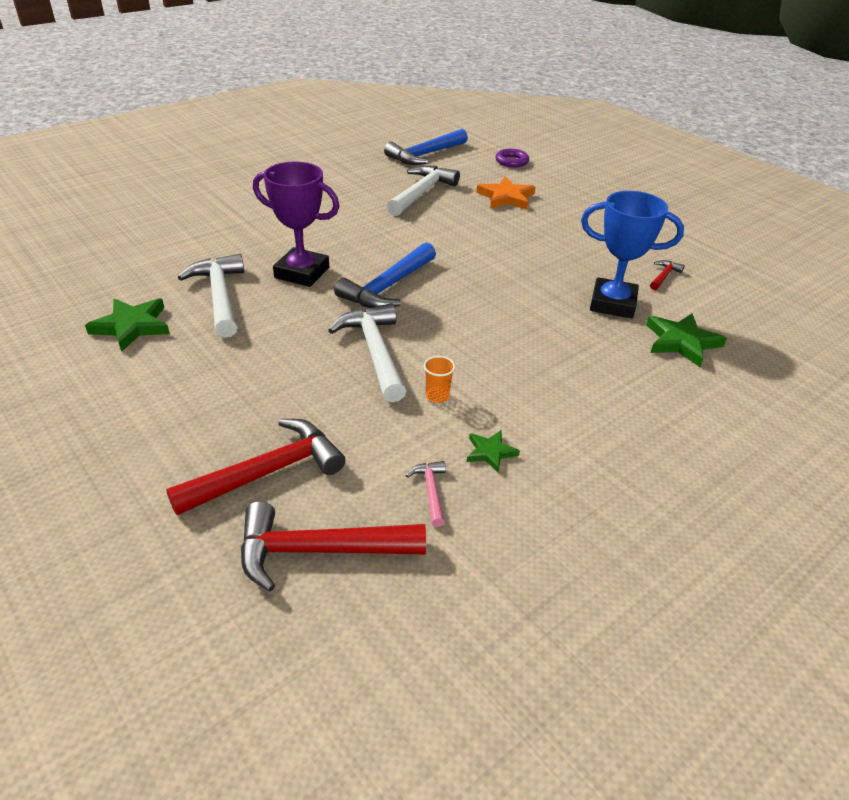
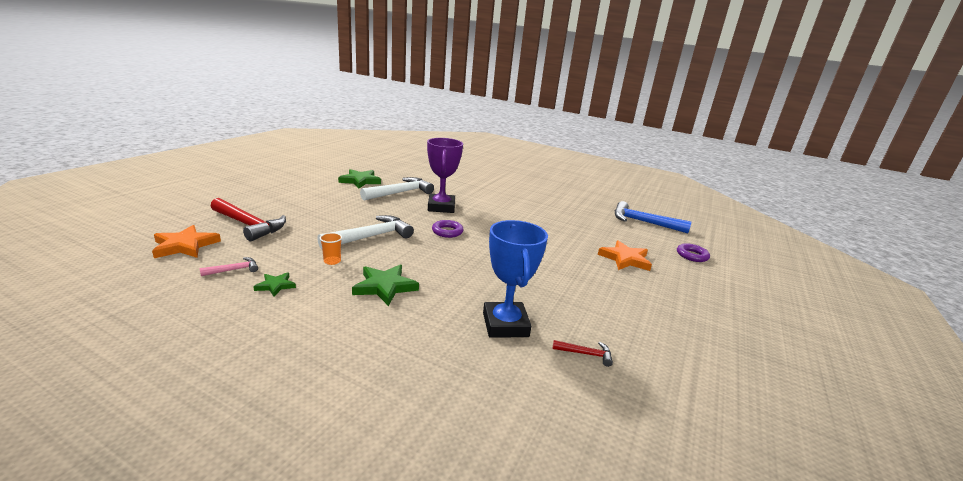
camera: 65 degrees right, 15 degrees down
red hammer [241,501,426,592] -> orange star [152,225,221,258]
blue hammer [334,242,436,308] -> purple ring [432,220,464,238]
white hammer [387,165,460,216] -> none
green star [646,313,727,367] -> green star moved to [352,265,419,306]

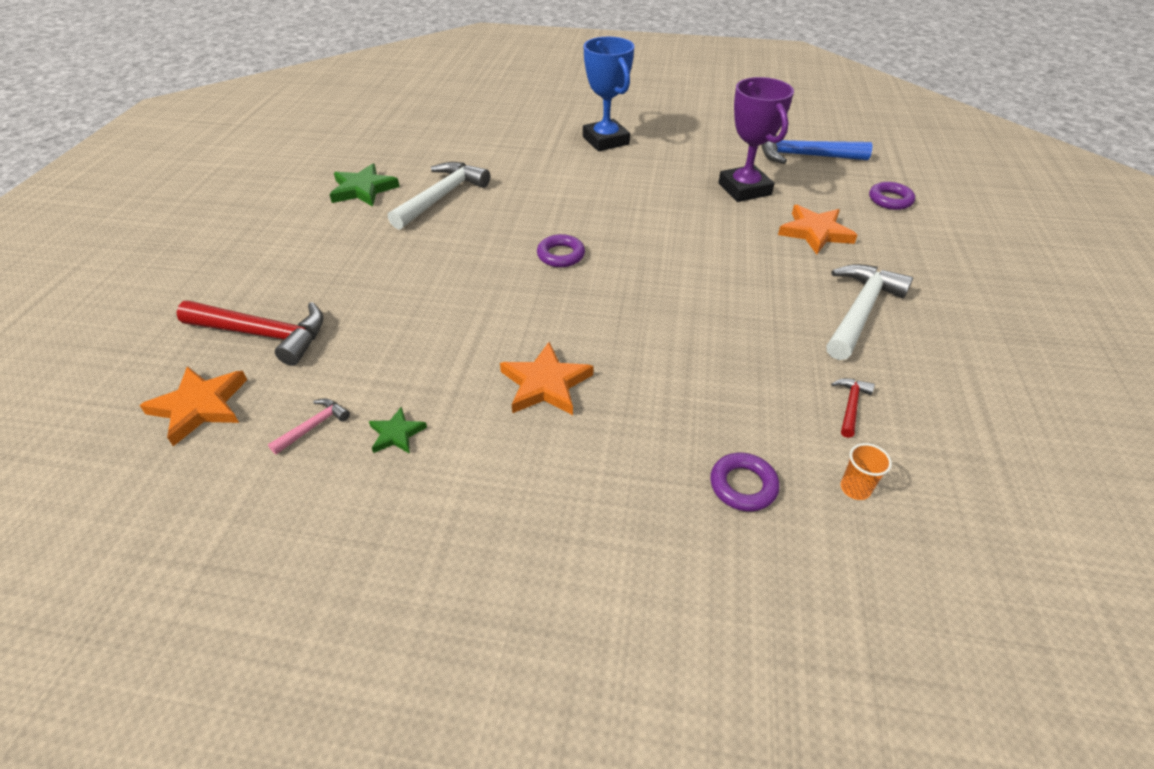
camera: 15 degrees left, 20 degrees up
white hammer [317,215,414,249] -> white hammer moved to [826,264,913,360]
orange cup [320,233,342,265] -> orange cup moved to [841,443,892,500]
green star [352,265,419,306] -> orange star [500,342,594,415]
purple trophy [427,138,463,213] -> purple trophy moved to [718,77,794,202]
blue trophy [483,220,548,338] -> blue trophy moved to [583,37,634,151]
red hammer [553,340,613,367] -> red hammer turned 60 degrees counterclockwise [831,378,875,438]
none -> purple ring [710,453,780,511]

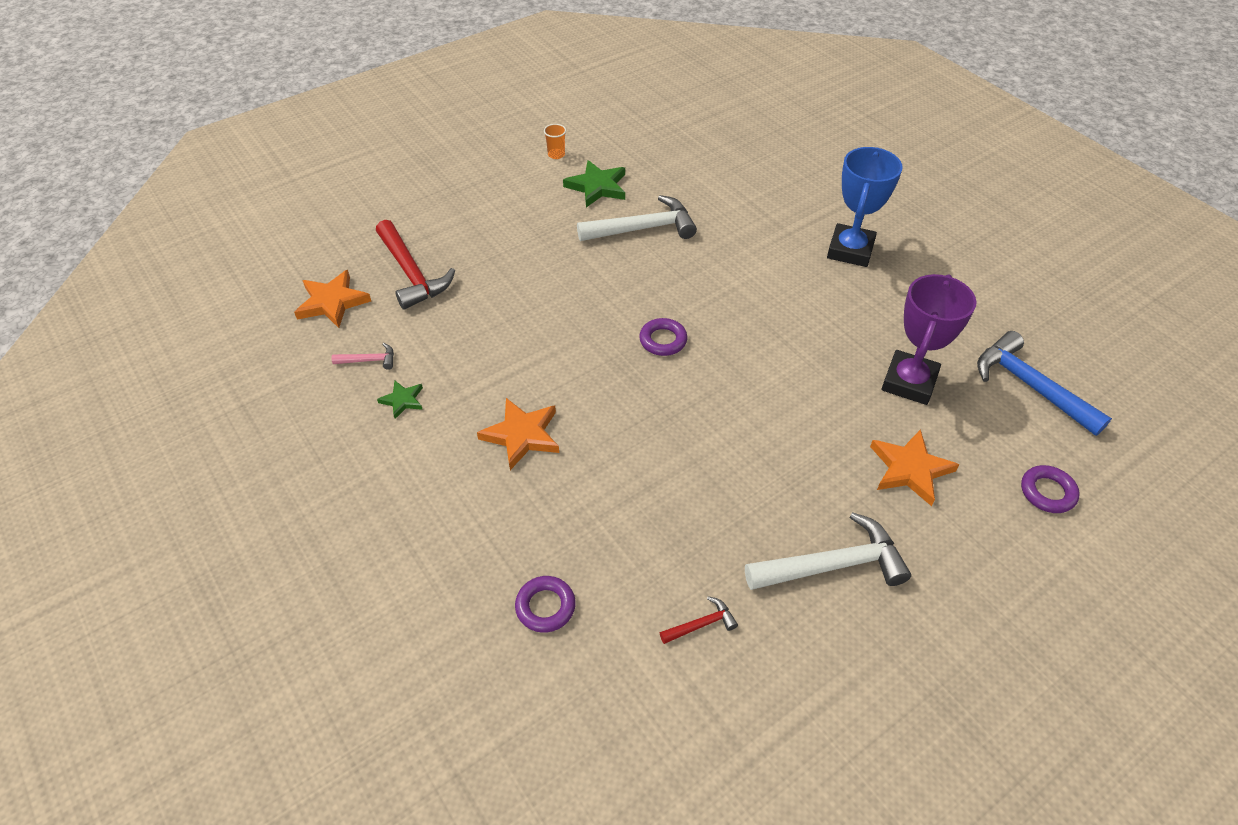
camera: 45 degrees right, 5 degrees up
orange cup [841,443,892,500] -> orange cup moved to [544,124,566,159]

